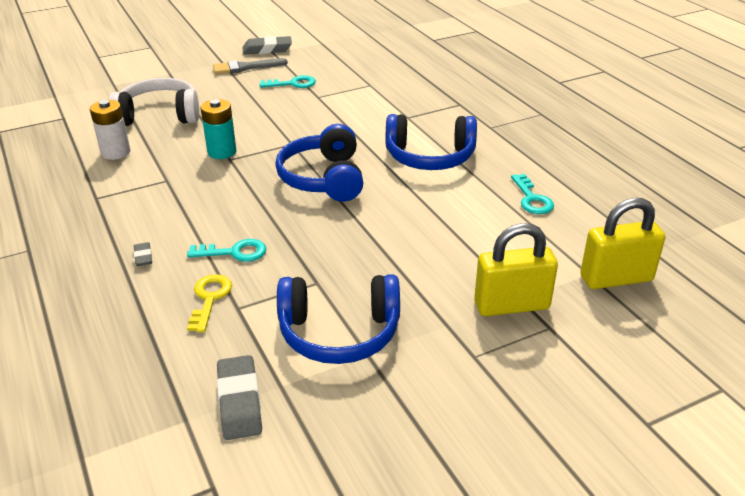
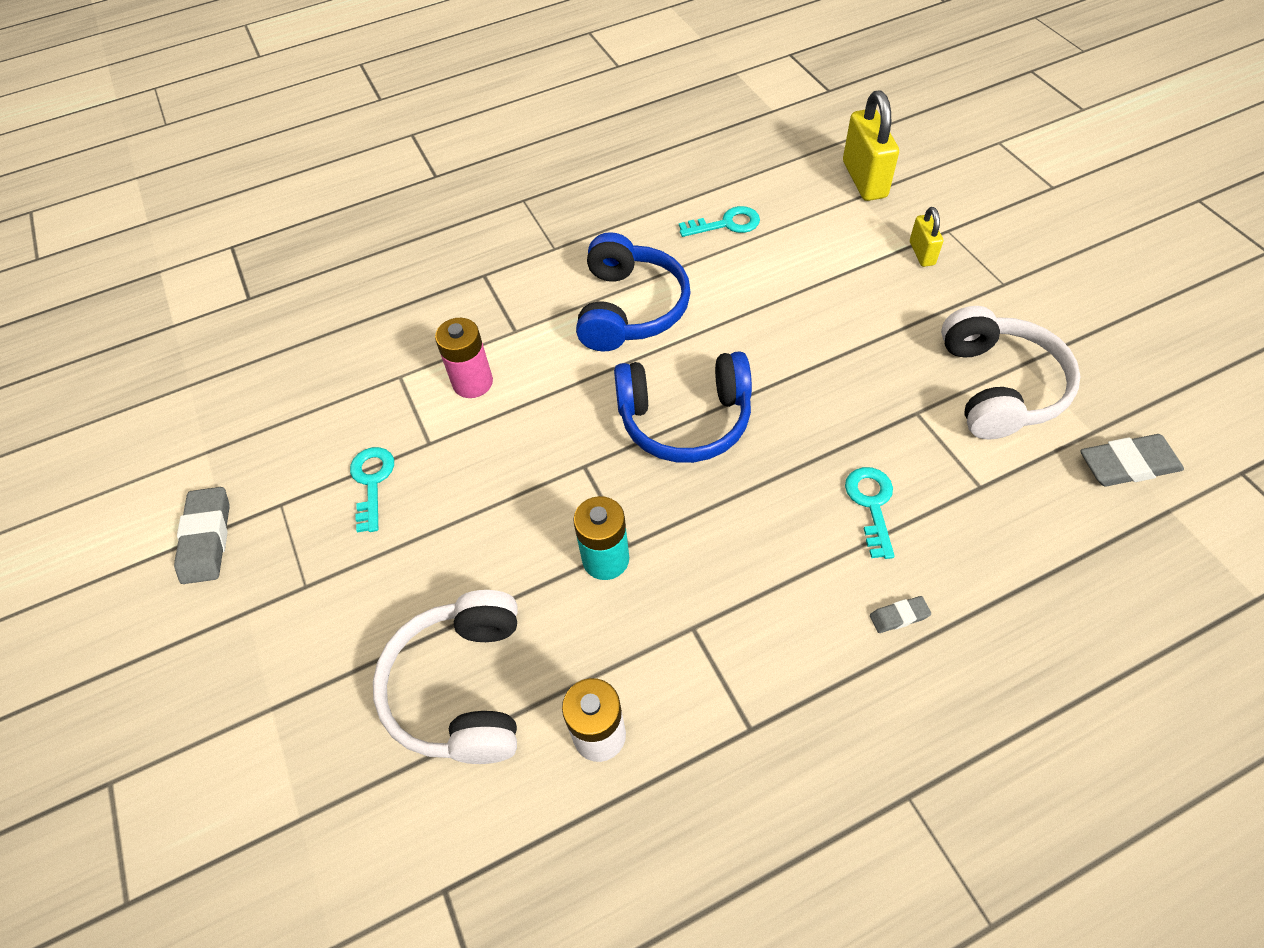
camera: 85 degrees left, 20 degrees up
yellow key [187,274,232,332] -> none
grey brush [213,58,288,74] -> none
blue headphones [277,274,400,364] -> white headphones [941,306,1081,439]
yellow padlock [474,223,558,316] -> yellow padlock [910,207,943,267], size x0.54
none -> pink battery [435,318,493,398]

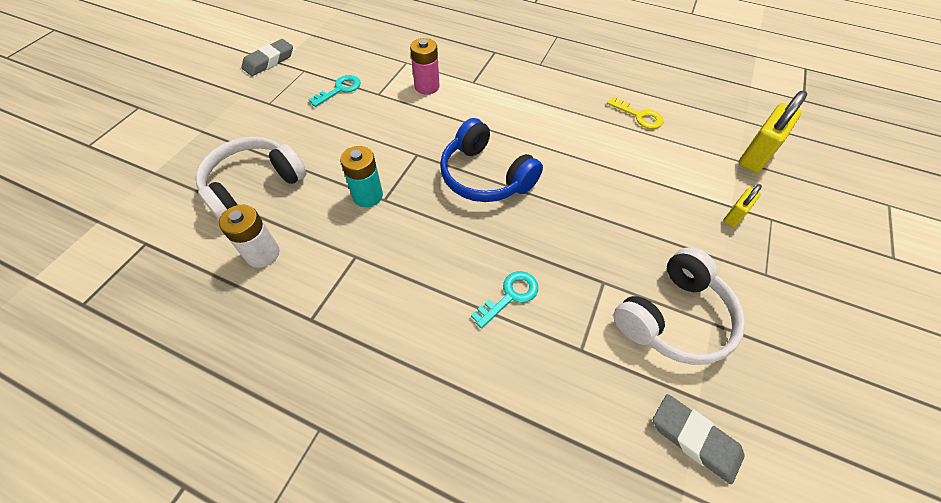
camera: 45 degrees right, 0 degrees up
blue headphones [576,232,691,351] -> none
turquoise key [679,206,760,237] -> yellow key [607,96,664,129]
grey eraser [870,596,931,633] -> none

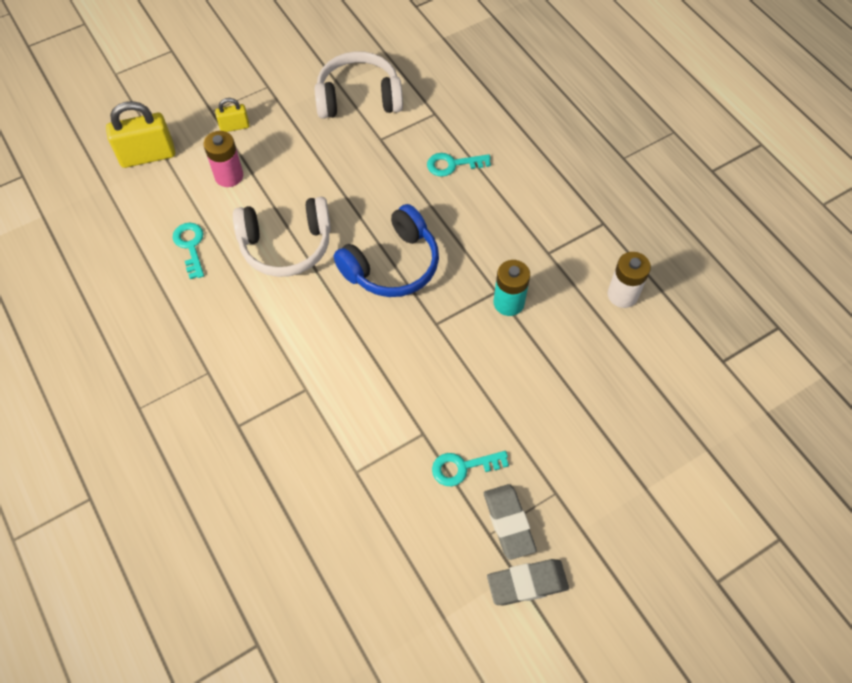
camera: 145 degrees left, 5 degrees up
white headphones [196,137,307,220] -> white headphones moved to [233,197,331,277]
pink battery [410,38,440,95] -> pink battery moved to [203,131,243,187]
blue headphones [440,118,543,202] -> blue headphones turned 60 degrees clockwise [333,204,439,297]
yellow key [607,96,664,129] -> turquoise key [173,223,204,279]
grey eraser [653,394,744,484] -> grey eraser moved to [484,484,537,560]

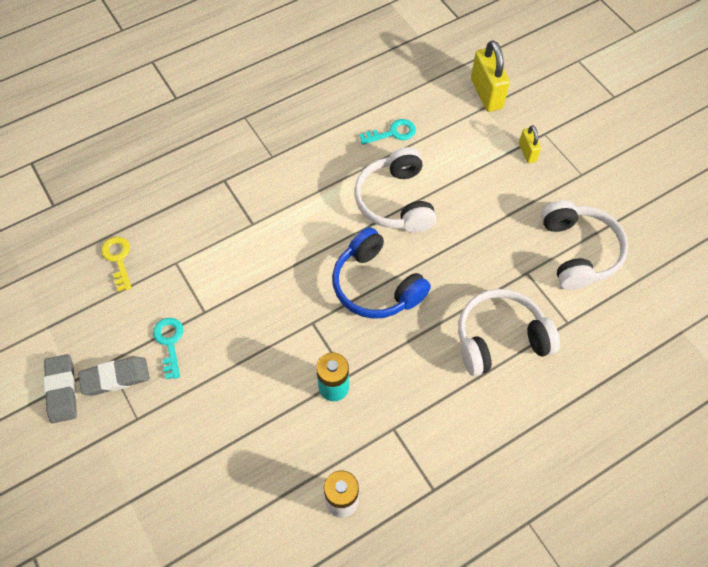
camera: 90 degrees right, 0 degrees up
pink battery [203,131,243,187] -> none
turquoise key [427,153,491,177] -> white headphones [458,289,560,376]
none -> yellow key [101,237,131,292]

